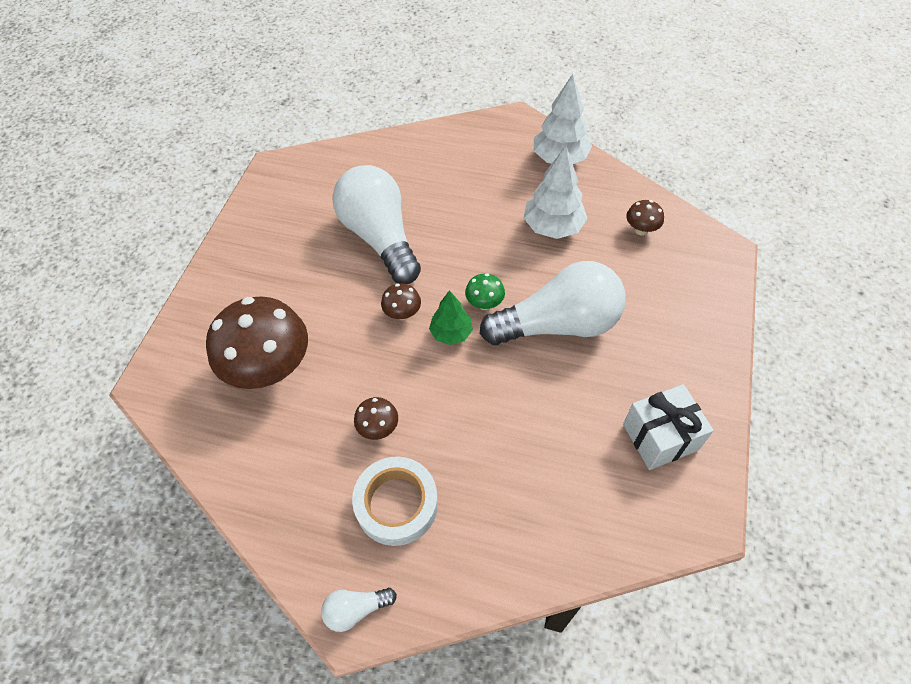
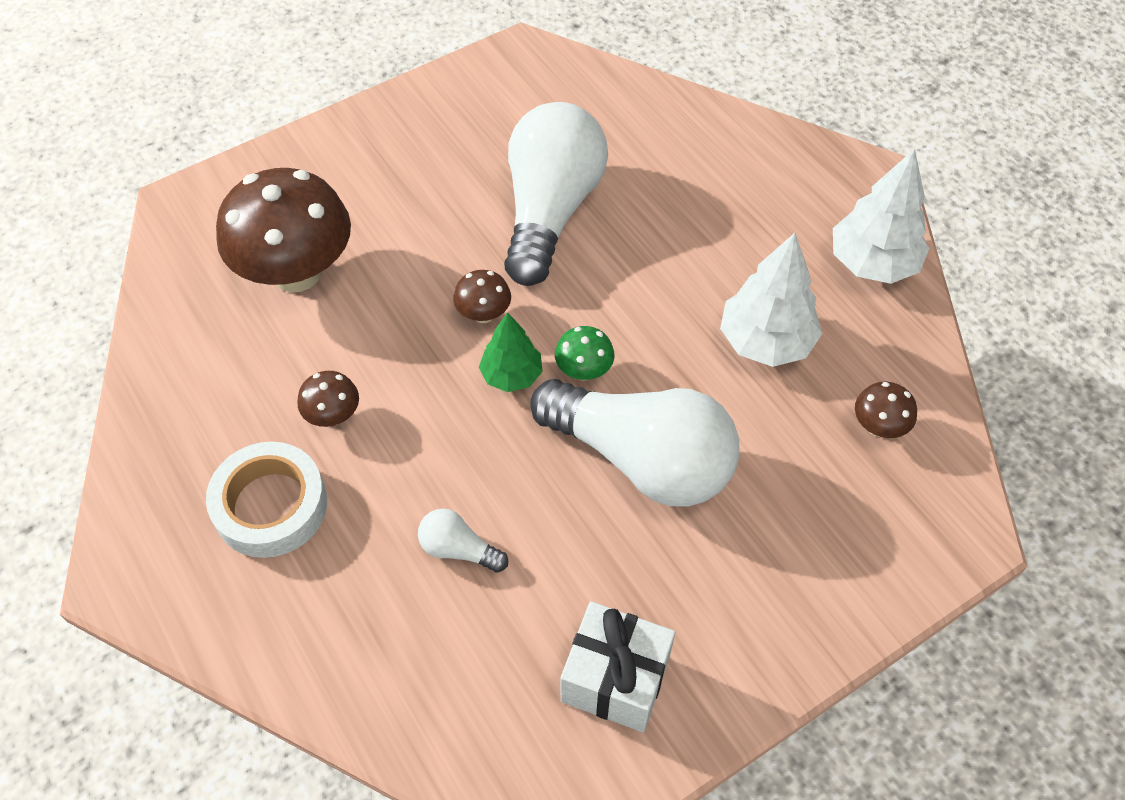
camera: 40 degrees right, 0 degrees up
white light bulb [321,588,397,632] -> white light bulb moved to [418,509,508,573]

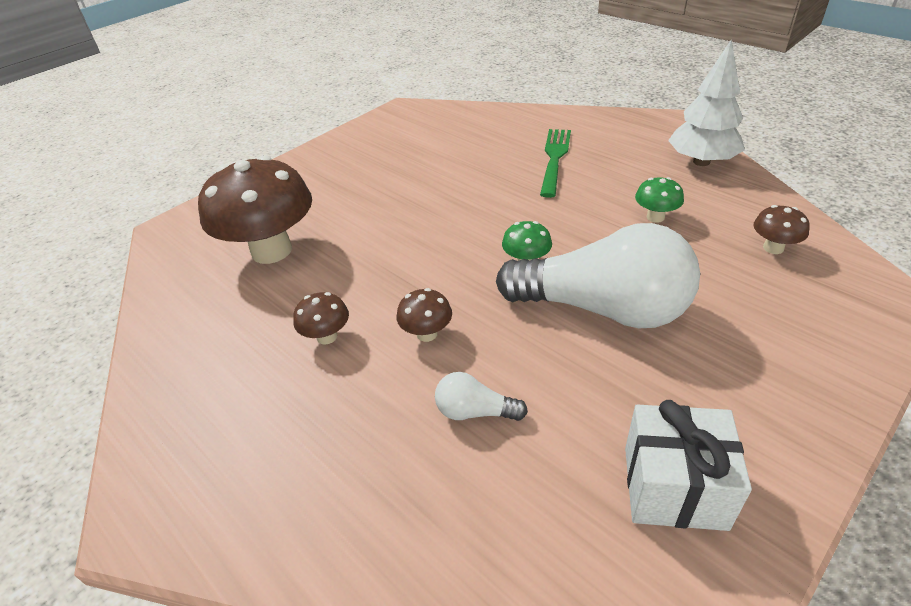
camera: 10 degrees left, 15 degrees down
white tape [206,442,327,558] -> none
brown mushroom [453,270,511,323] -> brown mushroom moved to [397,288,452,342]
green tree [479,312,543,392] -> none
white light bulb [504,102,608,286] -> none
white tree [720,233,822,367] -> green mushroom [635,177,684,223]
none -> green fork [540,129,571,198]

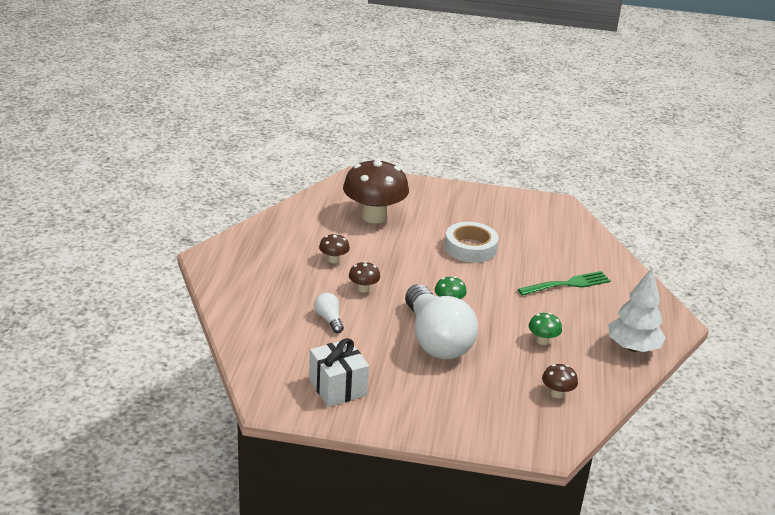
camera: 50 degrees right, 10 degrees down
none -> white tape [445,222,499,263]

